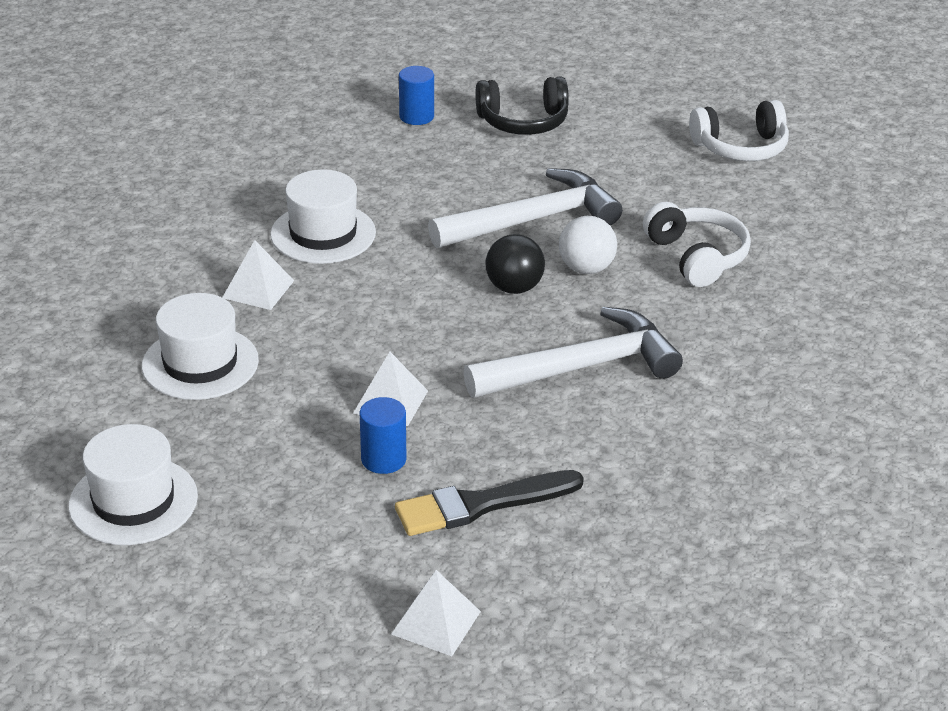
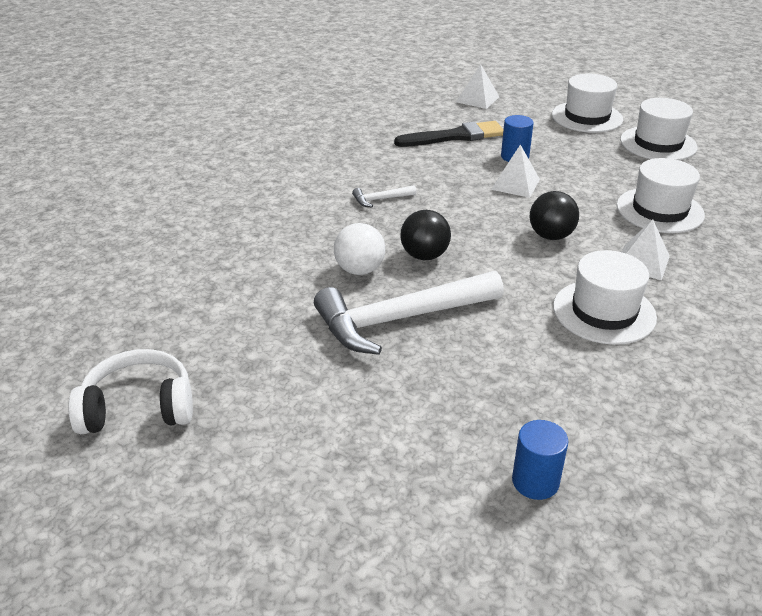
camera: 175 degrees left, 0 degrees up
white hammer [463,307,683,398] -> white hammer [352,185,416,208], size x0.41
black headphones [475,77,569,135] -> none
white headphones [643,202,751,287] -> none
none -> black ball [529,191,579,240]
none -> white hat [552,74,623,133]

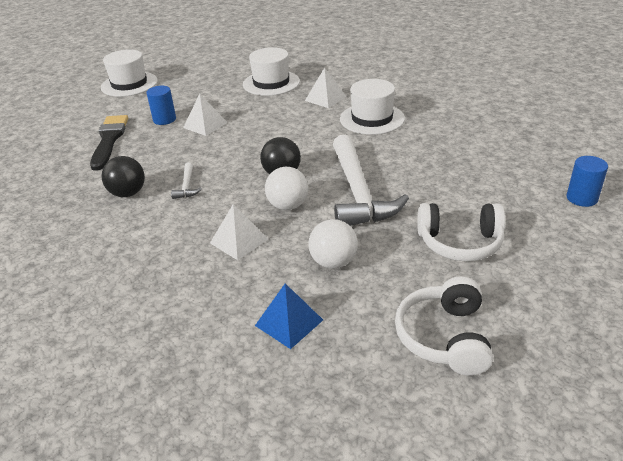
camera: 75 degrees left, 0 degrees up
white pyramid [456,64,499,109] -> white pyramid moved to [210,204,268,260]
blue cylinder [512,420,568,500] -> blue cylinder moved to [567,156,608,207]
black ball [529,191,579,240] -> black ball moved to [102,156,145,197]
white hat [620,98,697,160] -> none
none -> blue pyramid [255,284,323,349]
none -> white ball [308,219,358,269]
none -> white headphones [417,203,505,262]

